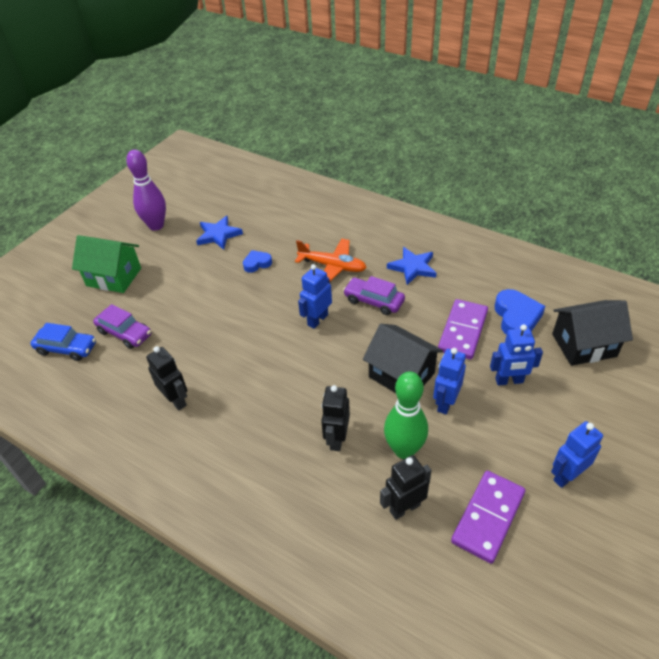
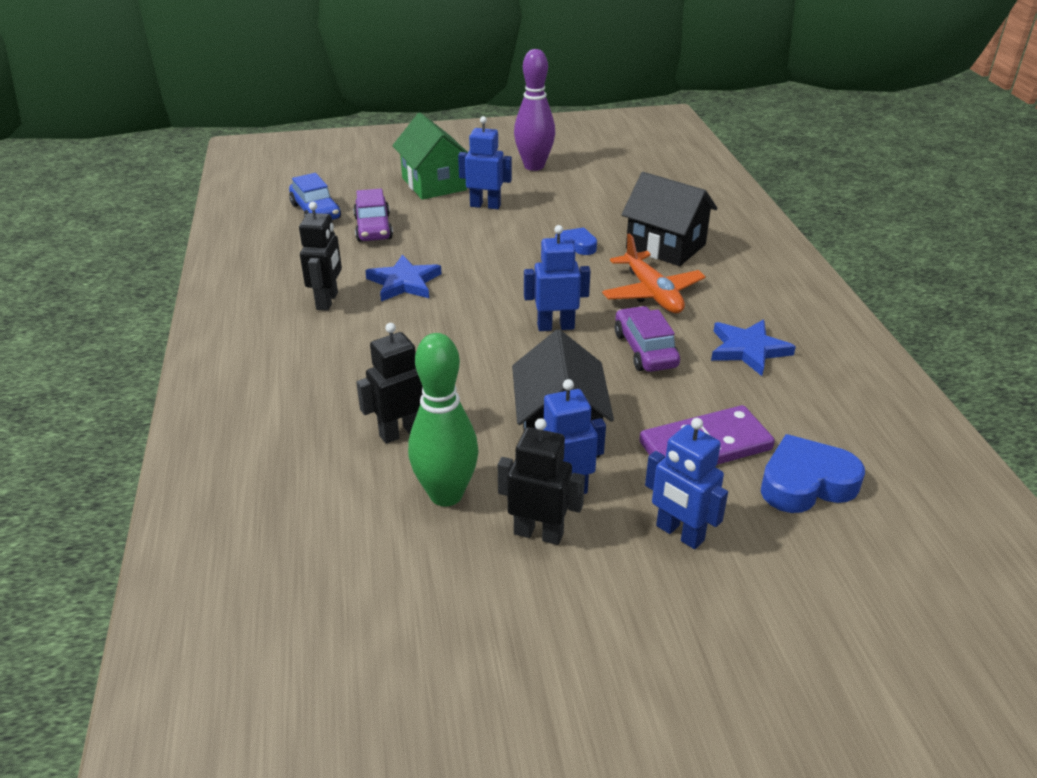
camera: 45 degrees right, 10 degrees down
blue star [196,216,243,250] -> blue star moved to [365,254,442,301]
black robot [380,455,432,520] -> black robot moved to [498,418,585,545]
purple domino [451,471,525,564] -> none
blue heart [495,289,545,335] -> blue heart turned 150 degrees counterclockwise [761,434,865,513]
blue robot [551,421,603,488] -> blue robot moved to [458,116,512,209]
black house [552,300,633,366] -> black house moved to [622,172,717,266]

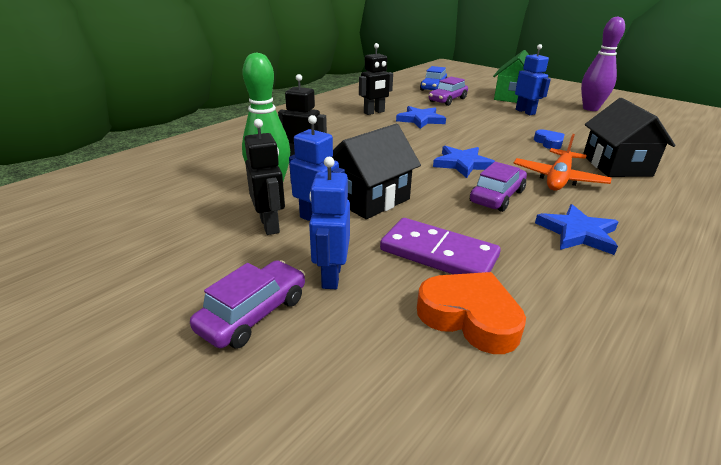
camera: 50 degrees right, 5 degrees down
blue robot [524,225,591,331] -> blue star [433,146,495,178]
blue heart [761,434,865,513] -> orange heart [417,272,526,354]
none -> purple car [190,260,305,349]

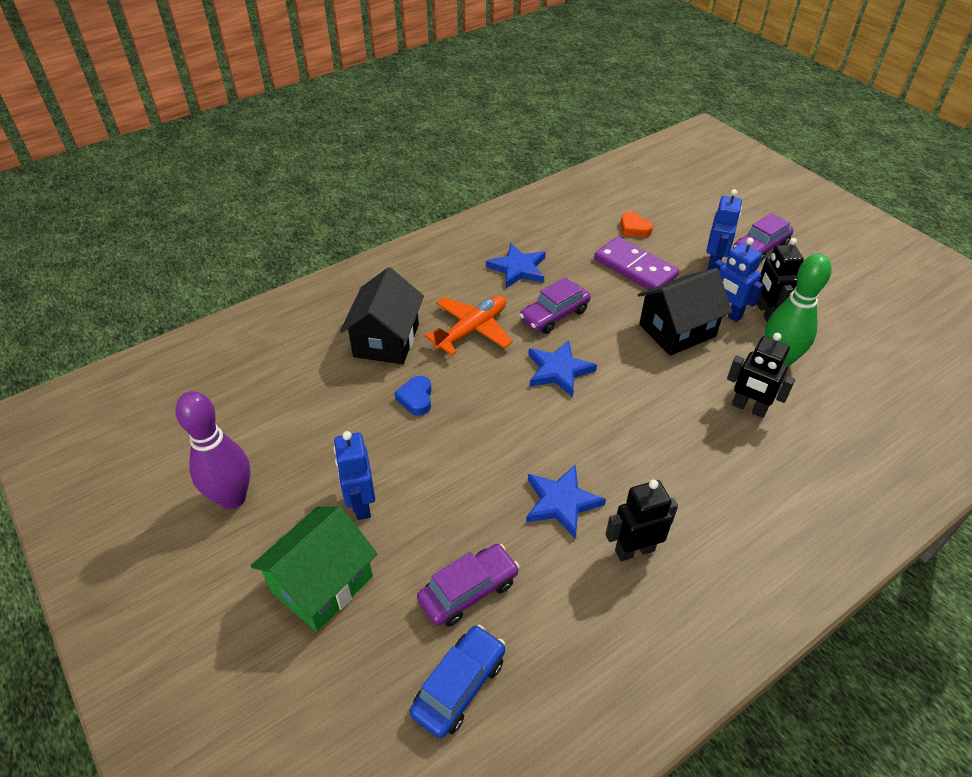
camera: 165 degrees left, 15 degrees up
orange heart [417,272,526,354] -> orange heart [621,212,653,237], size x0.59

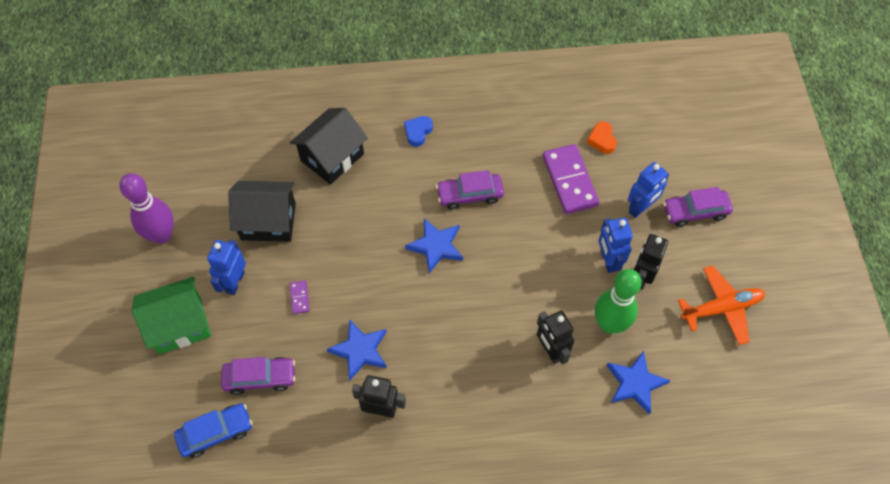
camera: 30 degrees right, 15 degrees up
blue heart [394,376,432,416] -> blue heart moved to [404,116,433,147]
orange plane [424,295,513,355] -> orange plane moved to [678,266,765,345]
blue star [486,243,546,288] -> blue star moved to [606,351,670,414]
black house [638,268,732,356] -> black house moved to [228,181,296,242]
none -> purple domino [290,281,310,314]

